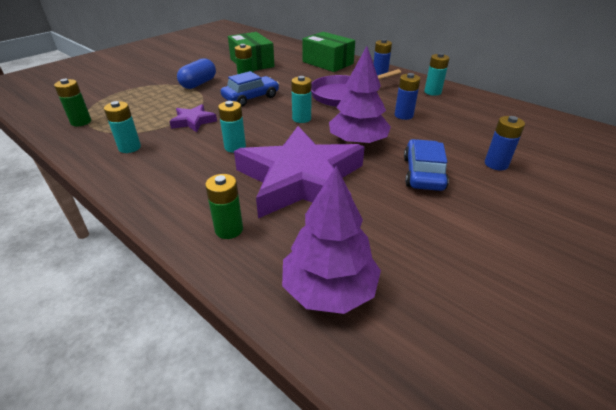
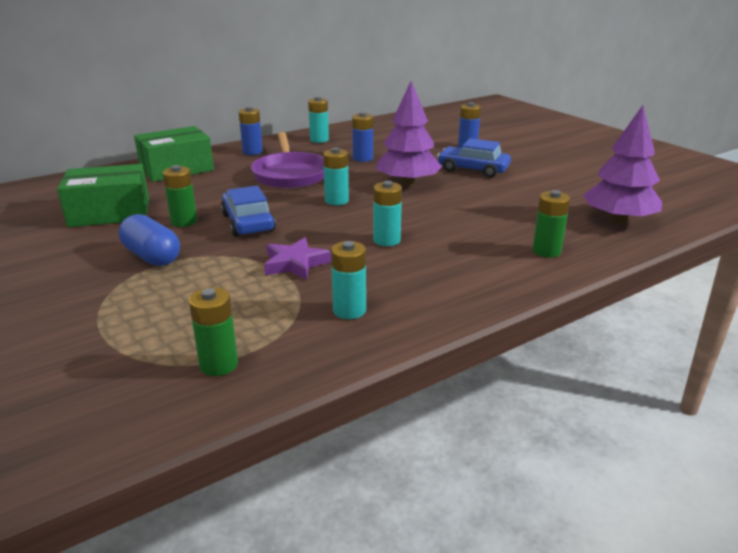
camera: 75 degrees left, 10 degrees down
purple star [234,126,365,218] -> none

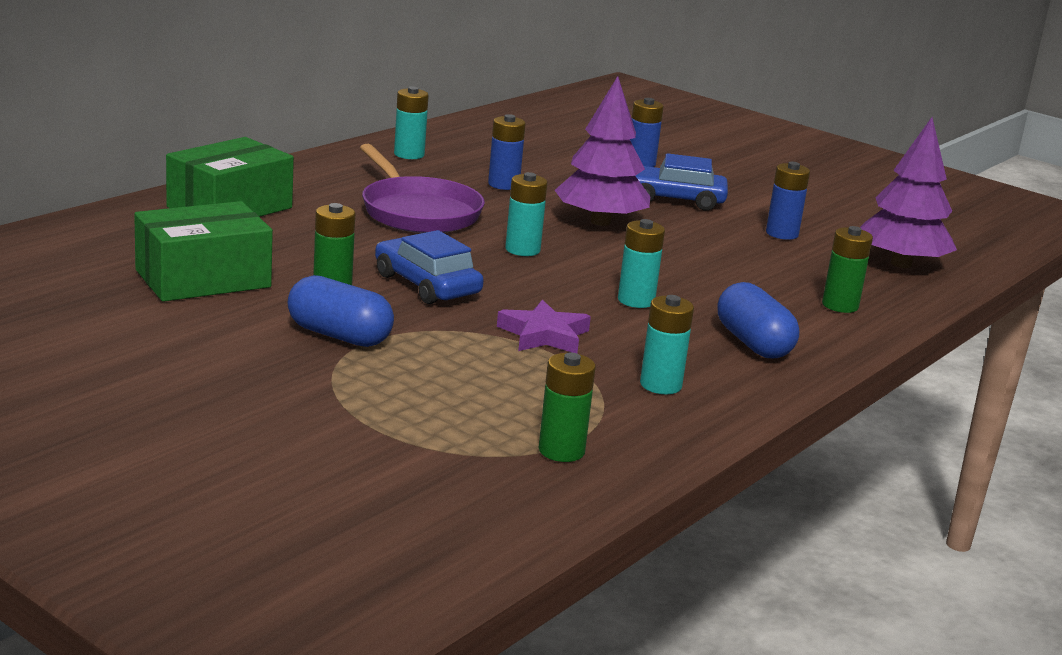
camera: 20 degrees left, 5 degrees down
blue battery [239,107,263,155] -> blue battery moved to [766,162,810,240]
none -> blue capsule [718,282,799,358]

